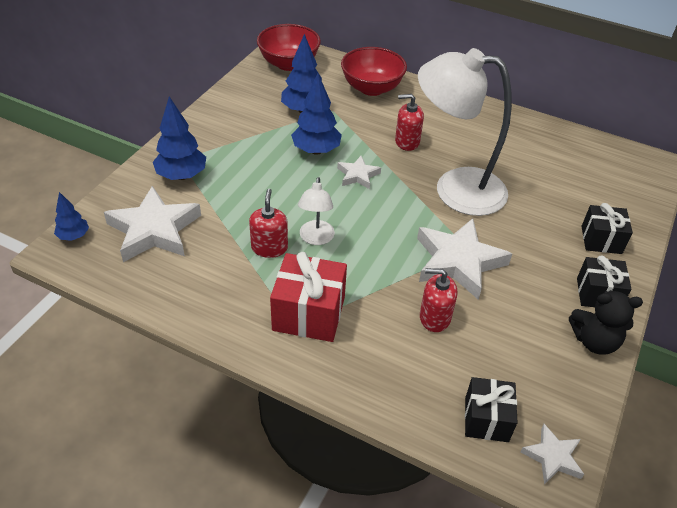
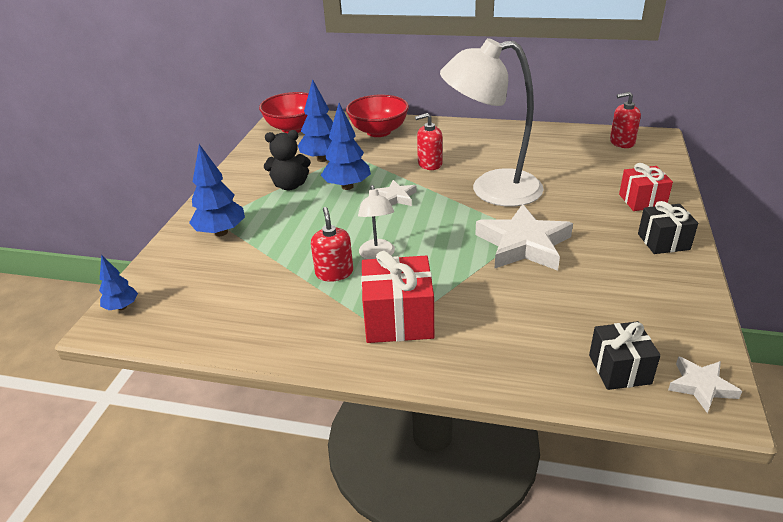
camera: 10 degrees left, 10 degrees down
white star [104,186,201,262] -> none
red soap dispenser [420,268,457,332] -> red soap dispenser moved to [610,92,641,148]
black teddy bear [569,290,643,355] -> black teddy bear moved to [264,130,311,190]
black gift [581,203,633,254] -> red gift [619,163,673,211]

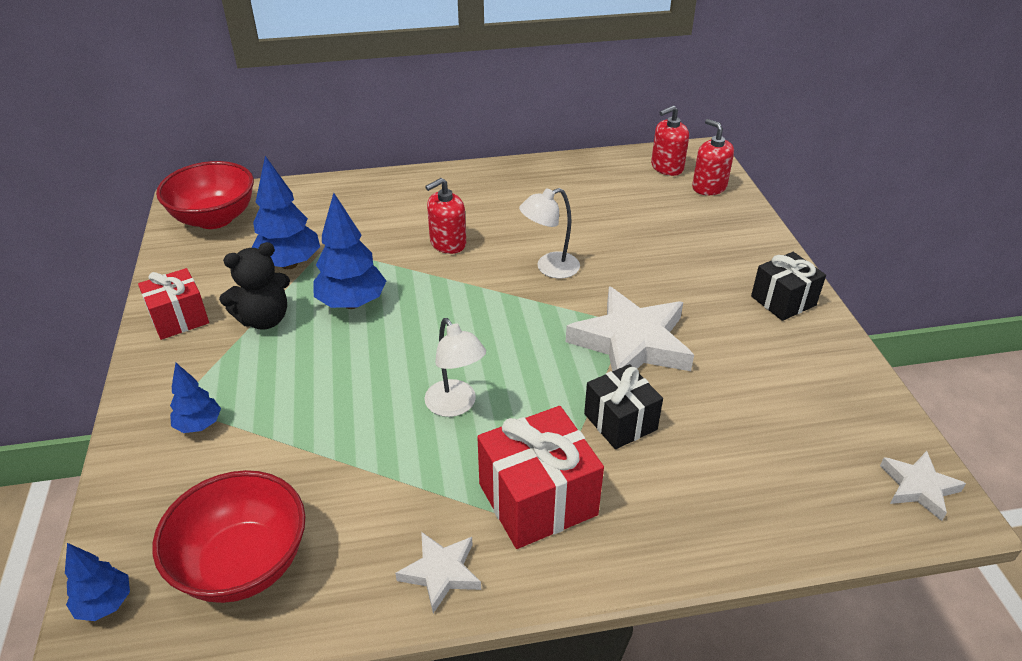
camera: 25 degrees left, 5 degrees up
blue tree [189,144,245,236] -> blue tree [170,363,221,433], size x0.58
red soap dispenser [311,207,353,282] -> red soap dispenser moved to [692,119,734,195]
red bowl [346,95,409,137] -> red bowl moved to [153,470,306,603]
white star [376,180,417,206] -> white star moved to [395,532,481,613]
white lamp [440,38,544,207] -> white lamp [519,188,580,279], size x0.46
black gift [589,321,661,390] -> black gift moved to [584,364,663,449]
red gift [619,163,673,211] -> red gift moved to [138,268,209,340]

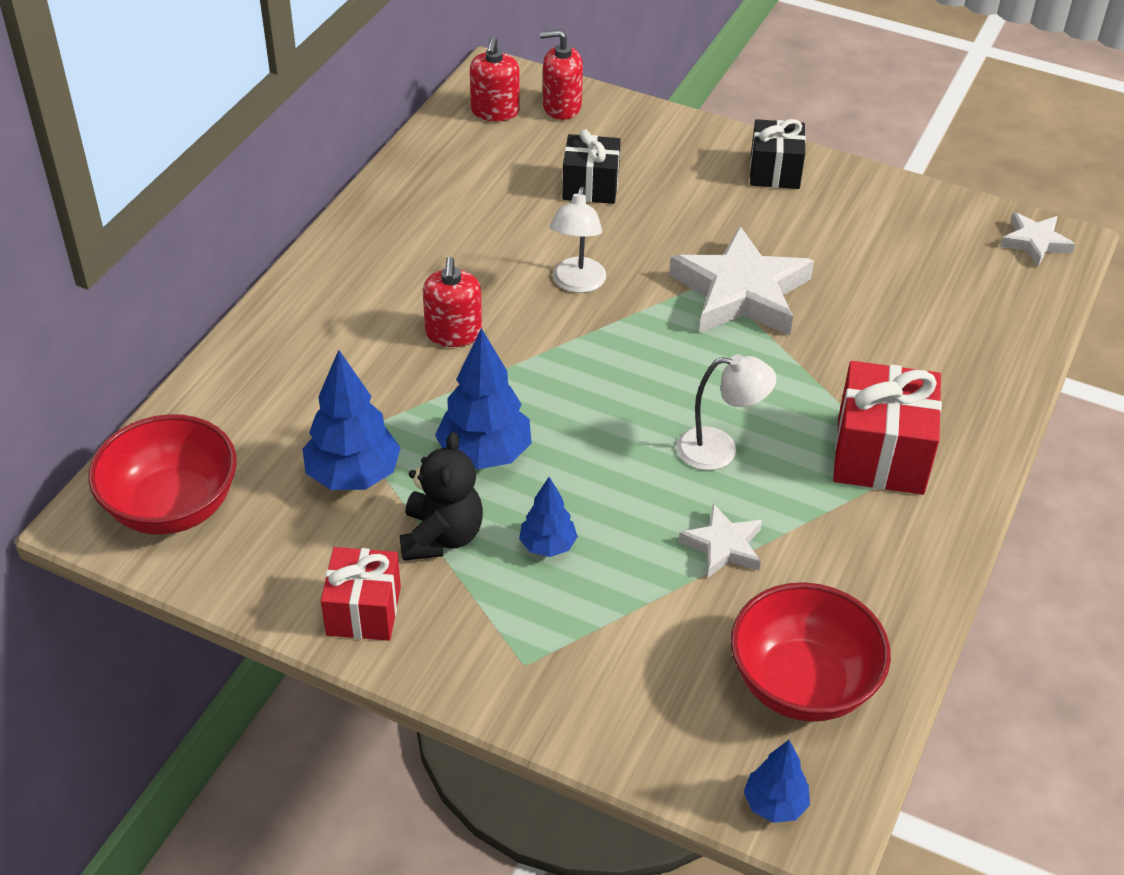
camera: 55 degrees left, 5 degrees up
blue tree [170,363,221,433] -> blue tree moved to [519,477,578,557]
white star [395,532,481,613] -> white star moved to [679,504,762,578]
black gift [584,364,663,449] -> black gift moved to [562,129,621,204]

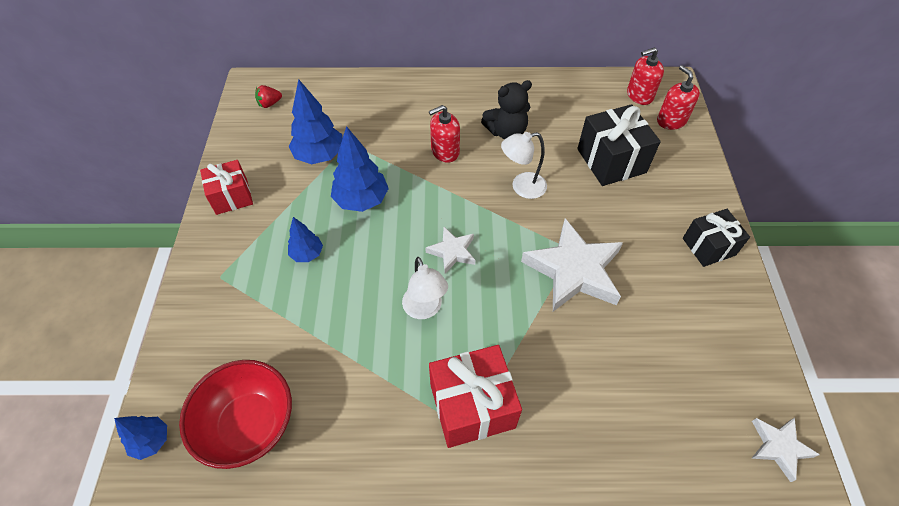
camera: 65 degrees right, 10 degrees up
red bowl [88,414,237,535] -> red strawberry [255,85,282,108]
black teddy bear [400,432,483,561] -> black teddy bear moved to [481,80,532,139]
black gift [562,129,621,204] -> black gift [577,104,661,186], size x1.52
white star [679,504,762,578] -> white star moved to [425,227,475,273]

